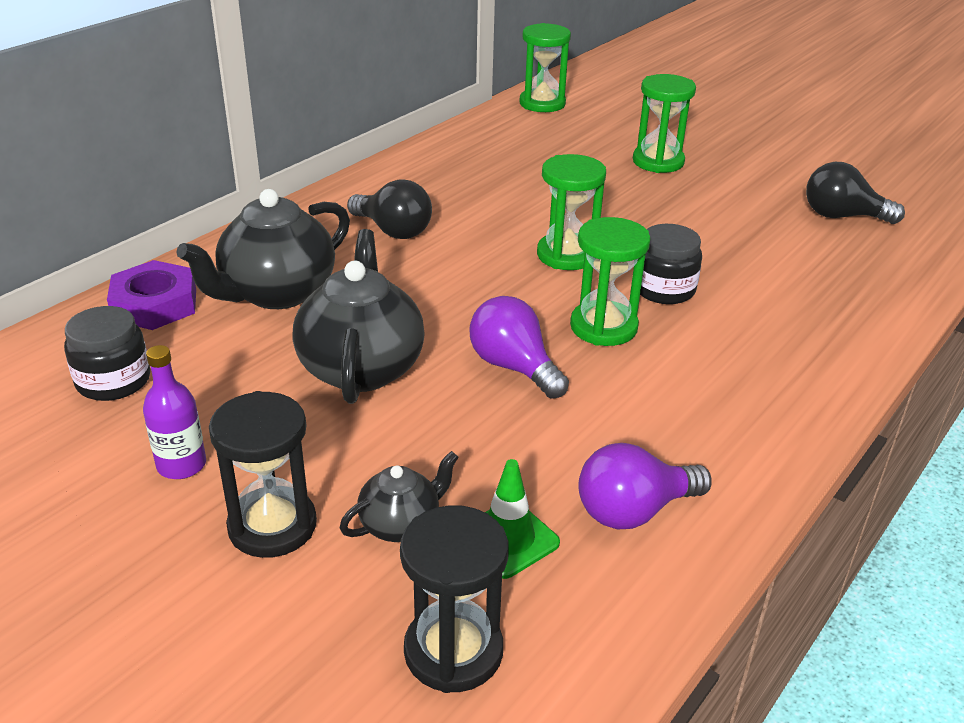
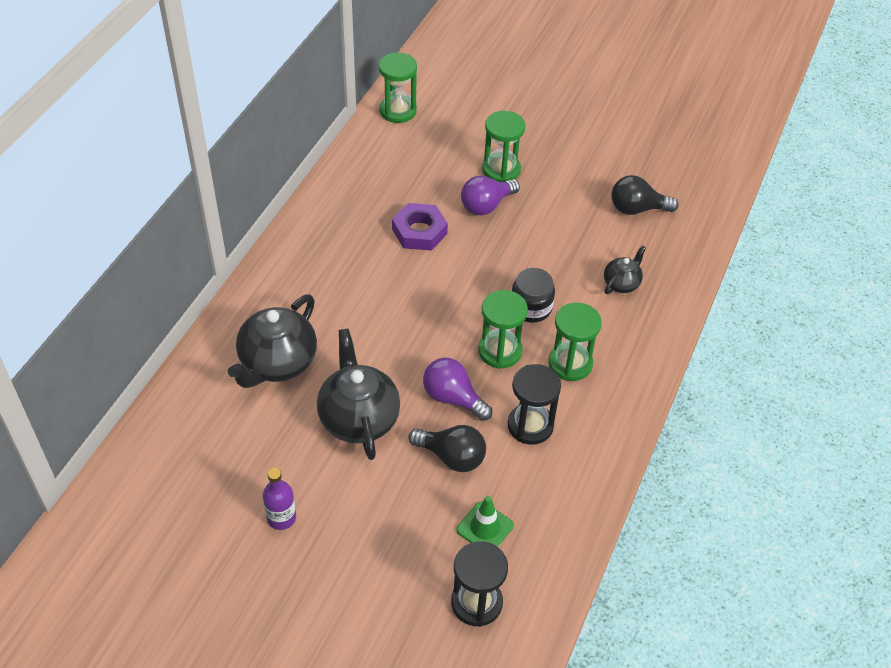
camera: 15 degrees left, 15 degrees up
black jar [64,306,150,401] -> none
purple nut [107,260,196,330] -> purple nut moved to [392,203,448,250]
black hourglass [209,391,317,558] -> black hourglass moved to [508,364,561,445]
black teapot [340,451,459,542] -> black teapot moved to [604,245,646,294]
black light bulb [347,179,432,239] -> black light bulb moved to [409,425,486,472]
green hourglass [537,154,606,270] -> green hourglass moved to [548,302,602,381]
purple light bulb [578,443,712,529] -> purple light bulb moved to [461,176,520,216]

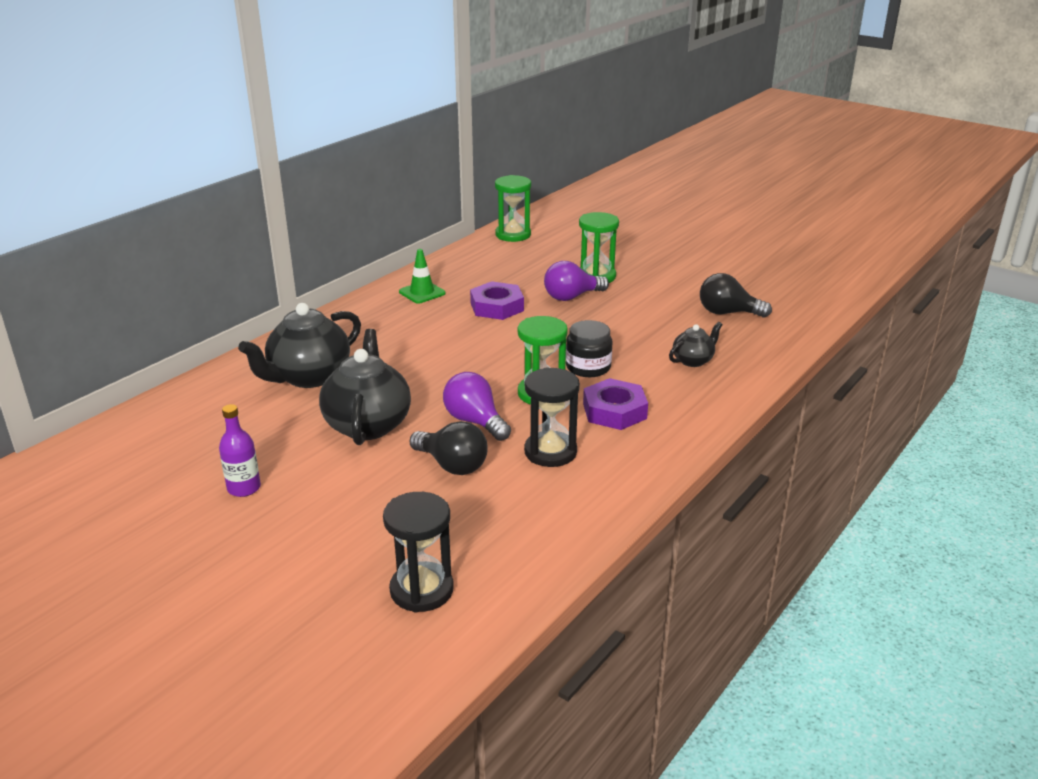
camera: 15 degrees right, 20 degrees down
green traffic cone [456,496,514,547] -> green traffic cone moved to [399,249,446,304]
green hourglass [548,302,602,381] -> purple nut [583,378,648,430]

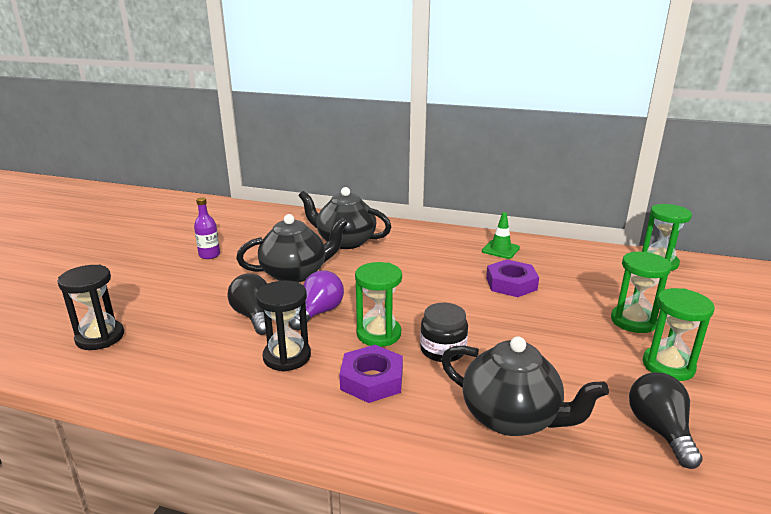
camera: 70 degrees right, 5 degrees down
black light bulb [410,421,488,475] -> black light bulb turned 135 degrees clockwise [227,273,267,335]
purple light bulb [544,261,609,301] -> none
black teapot [669,322,723,367] -> black teapot [441,336,609,436], size x1.92
none -> green hourglass [643,288,714,381]

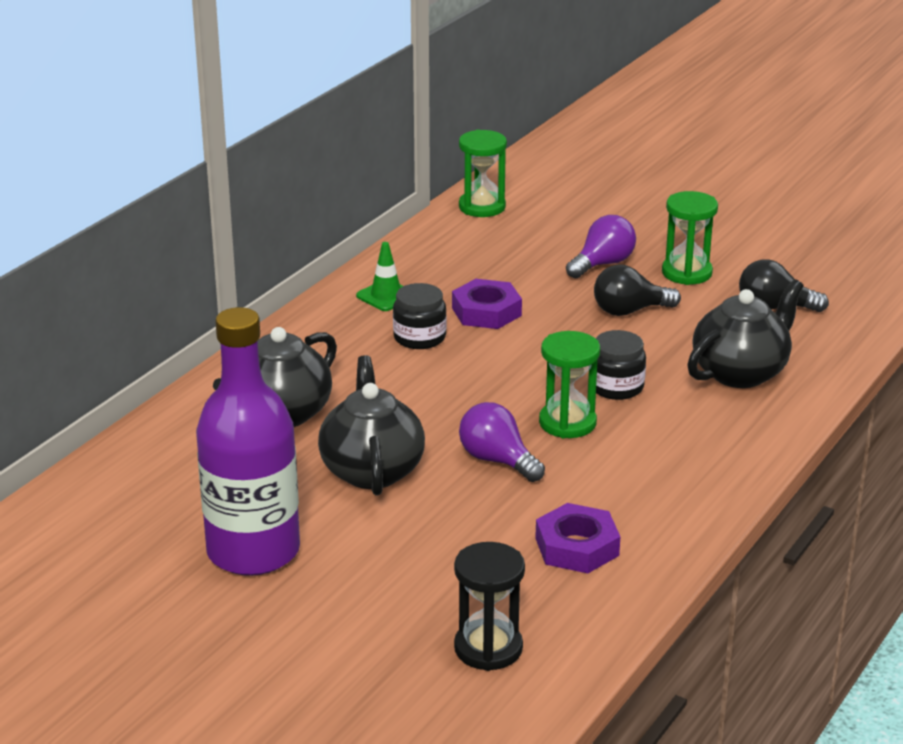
camera: 75 degrees left, 5 degrees up
purple bottle [194,197,220,259] -> purple bottle [196,307,300,576], size x2.46
black light bulb [227,273,267,335] -> black light bulb moved to [594,264,681,316]
black hourglass [256,281,311,372] -> none
purple nut [339,345,403,403] -> purple nut moved to [535,503,620,573]
green hourglass [611,251,672,333] -> purple light bulb [566,215,636,279]
none -> black jar [393,283,446,349]

